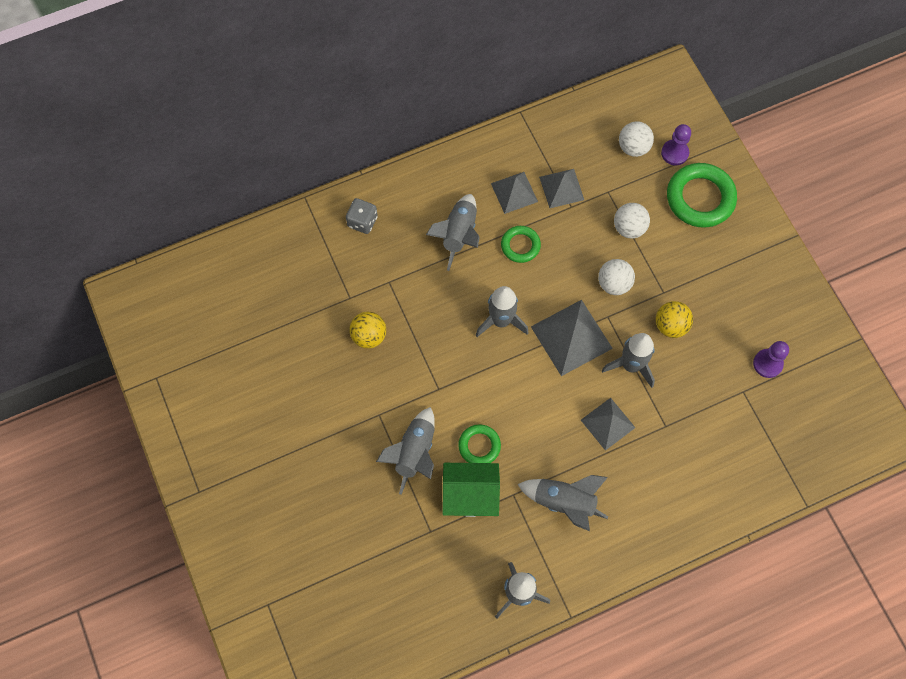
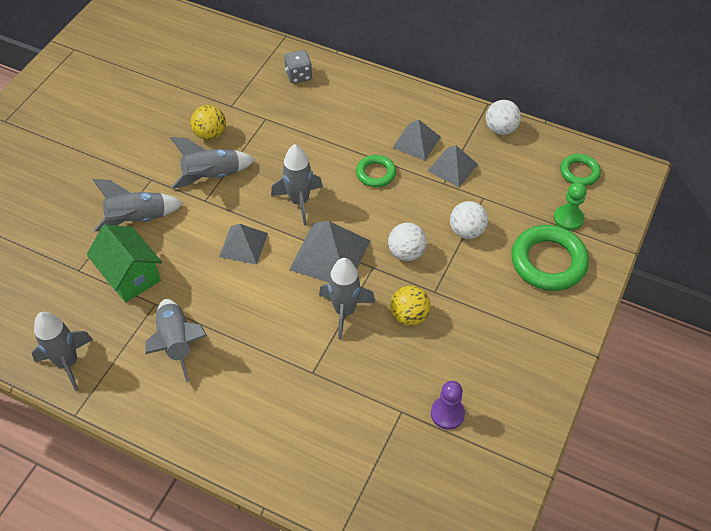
camera: 50 degrees right, 15 degrees down
grey rocket [426,194,480,271] -> grey rocket moved to [170,137,255,189]
green ring [458,424,501,463] -> green ring moved to [560,154,601,186]
grey pyramid [581,398,635,451] -> grey pyramid moved to [219,224,268,264]
white ball [619,121,654,157] -> white ball moved to [486,100,521,135]
purple pawn [661,124,691,166] -> green pawn [554,182,587,231]

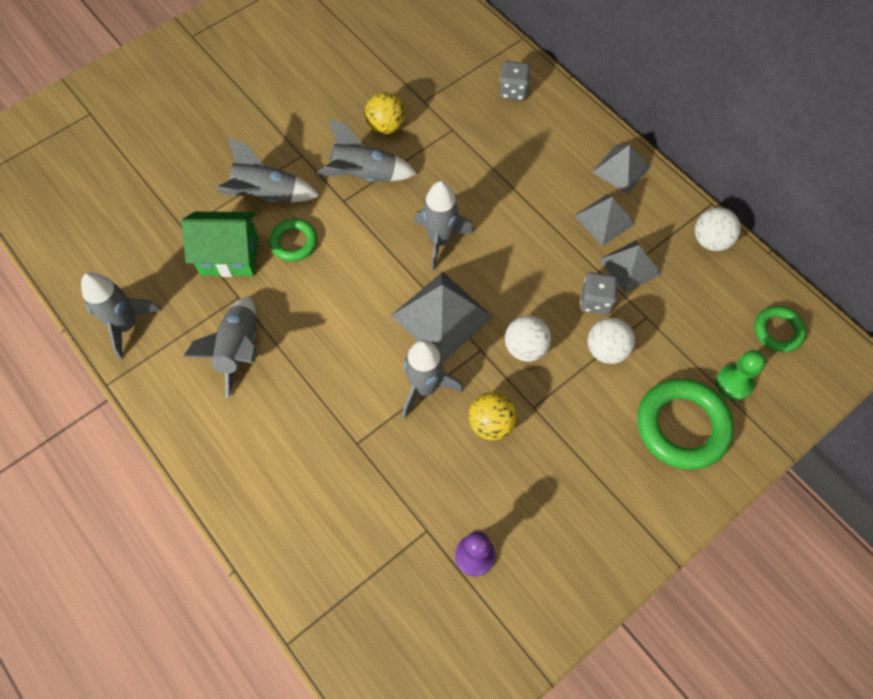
camera: 25 degrees right, 10 degrees up
green house [87,224,162,302] -> green house turned 75 degrees counterclockwise [181,212,259,277]
grey pyramid [219,224,268,264] -> grey pyramid moved to [592,145,651,194]
green ring [356,155,396,187] -> green ring moved to [269,219,317,261]
none -> grey dice [580,272,618,315]

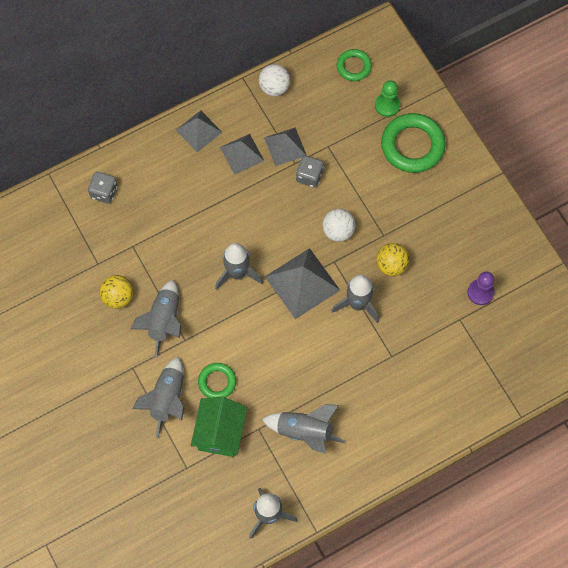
camera: 80 degrees left, 5 degrees up
white ball [588,318,635,364] -> none

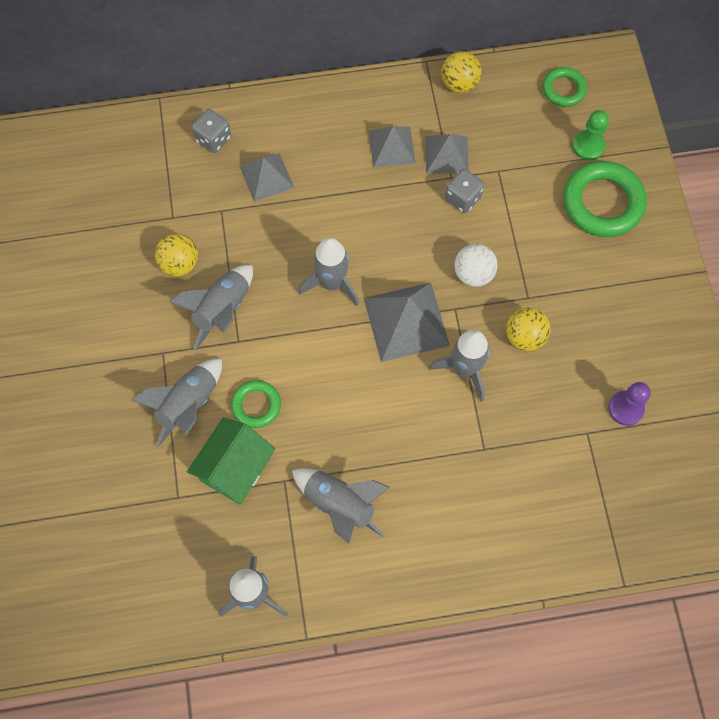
camera: 20 degrees right, 0 degrees up
grey pyramid [176,110,223,152] -> grey pyramid moved to [240,153,294,202]
white ball [259,64,290,96] -> yellow ball [441,51,481,93]

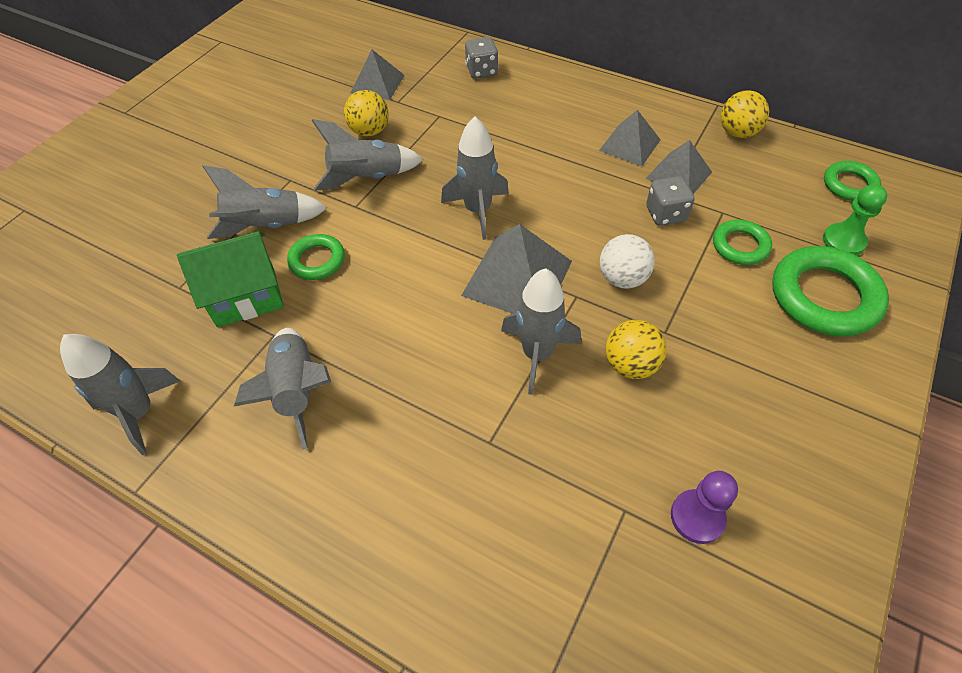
camera: 40 degrees right, 15 degrees down
grey pyramid [240,153,294,202] -> grey pyramid moved to [351,50,405,100]
none -> green ring [713,220,772,265]

